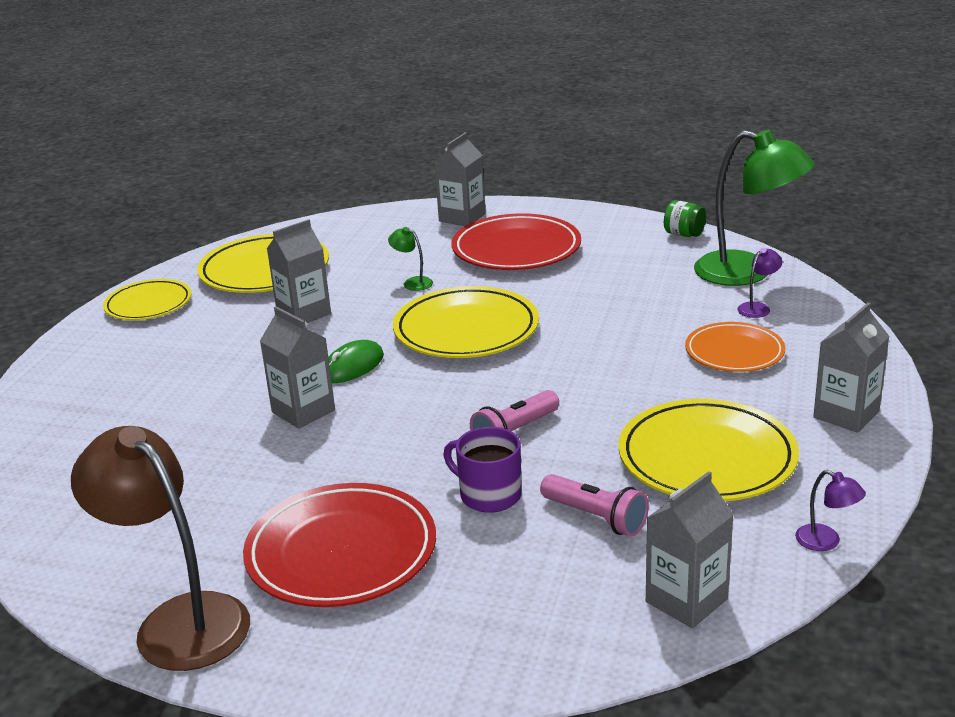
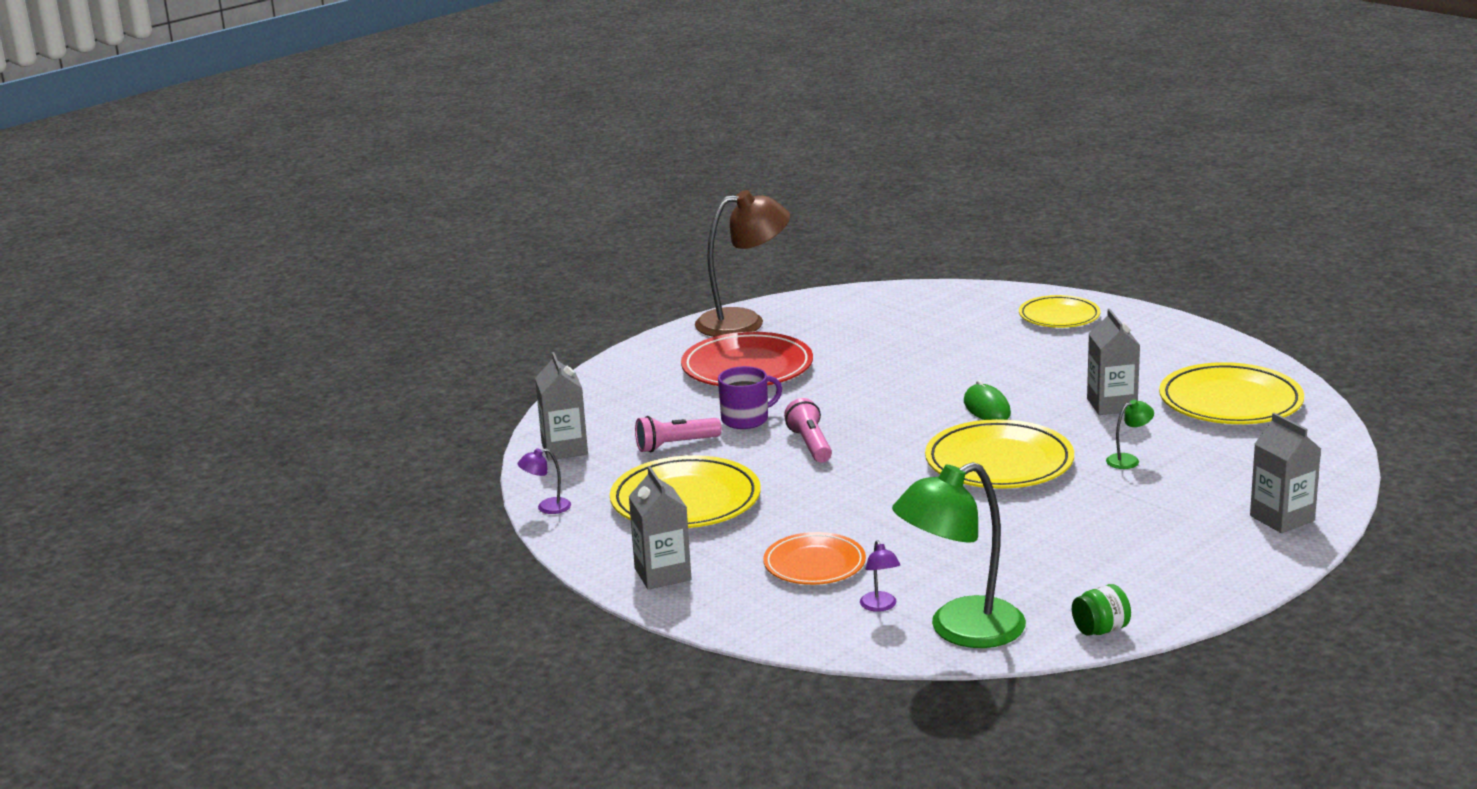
camera: 120 degrees right, 5 degrees down
yellow plate [103,279,192,320] -> yellow plate moved to [1019,295,1100,328]
grey carton [260,307,335,429] -> none
red plate [452,213,581,270] -> none

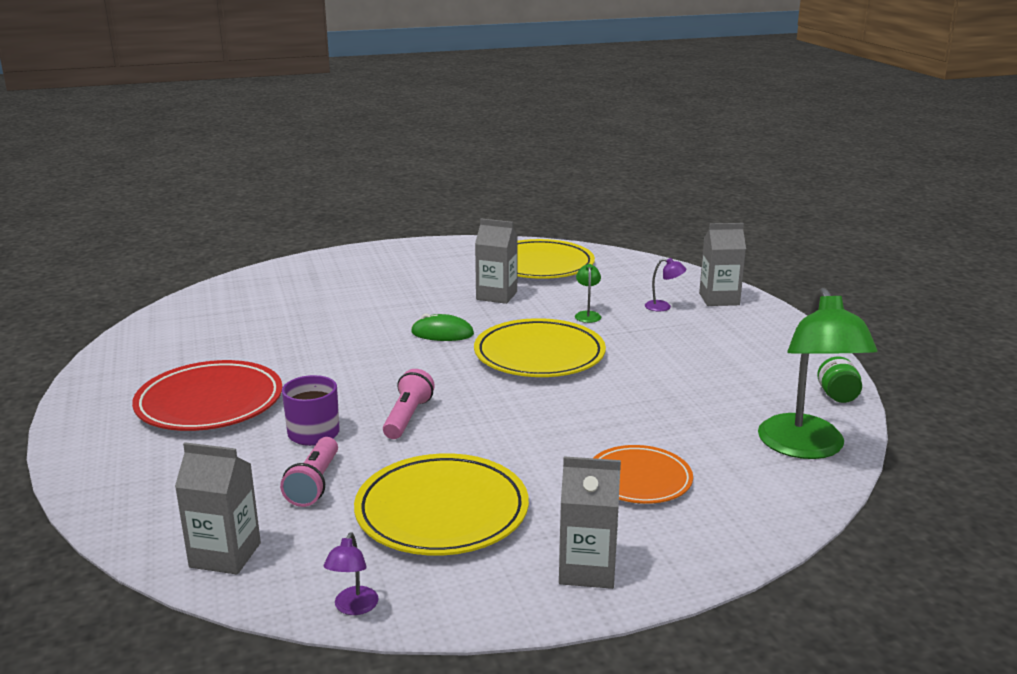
camera: 65 degrees left, 0 degrees up
brown lamp [695,190,790,337] -> none
pink flashlight [784,398,832,463] -> pink flashlight turned 90 degrees clockwise [383,369,435,439]
purple lamp [860,540,900,612] -> purple lamp moved to [645,258,686,311]
yellow plate [1019,295,1100,328] -> none

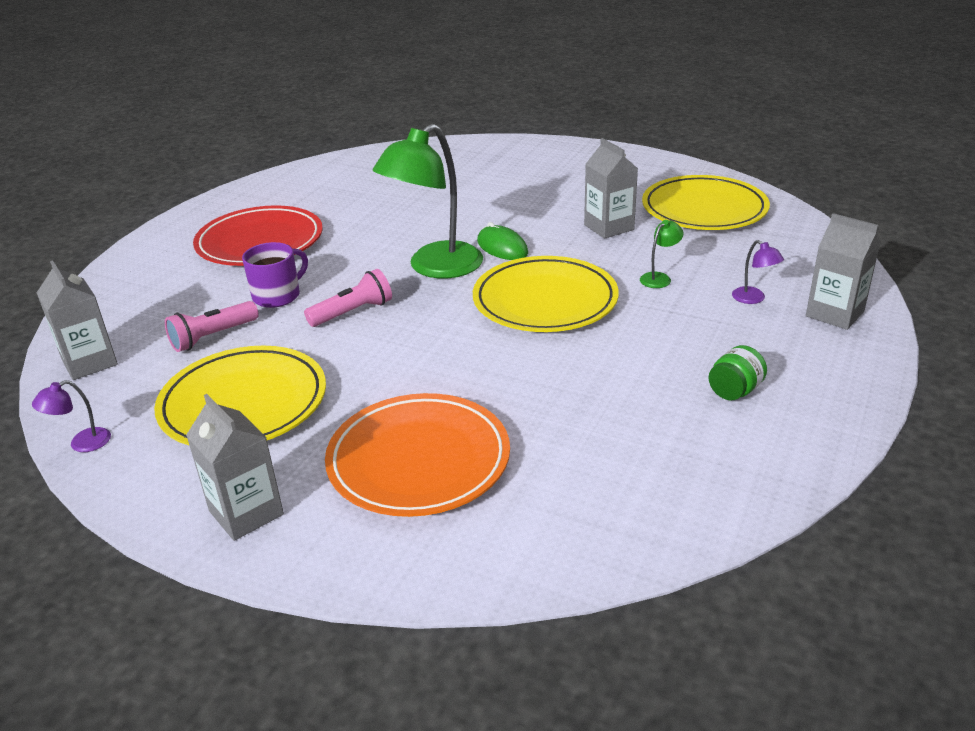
camera: 45 degrees right, 10 degrees up
orange plate [593,445,693,504] -> orange plate [325,393,510,517], size x1.57
green lamp [758,288,878,459] -> green lamp moved to [373,124,483,278]
green jar [817,356,862,403] -> green jar moved to [708,345,767,400]

